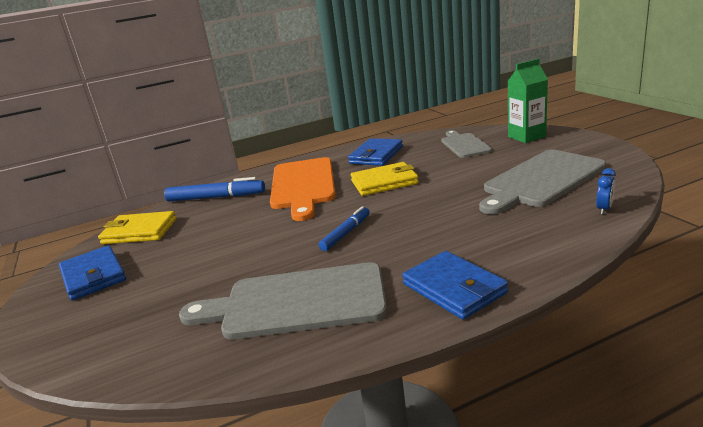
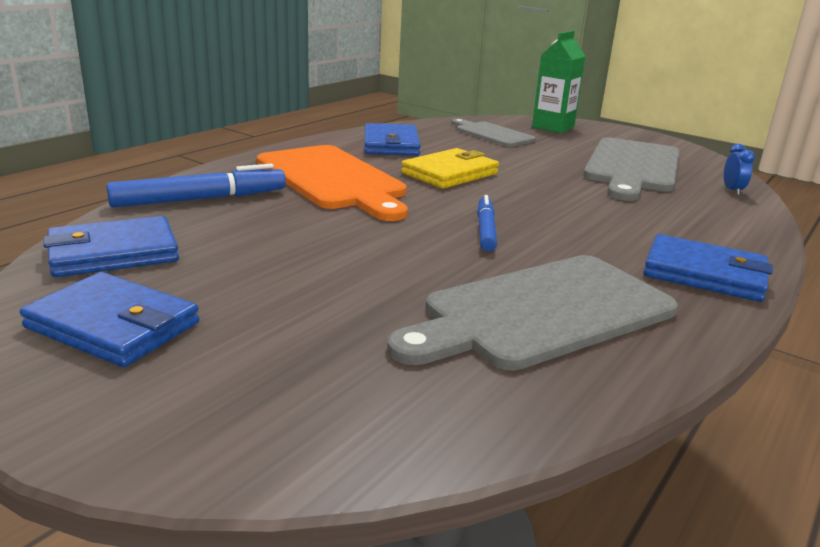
camera: 35 degrees left, 0 degrees up
yellow wallet [98,211,176,244] -> blue wallet [43,216,179,277]

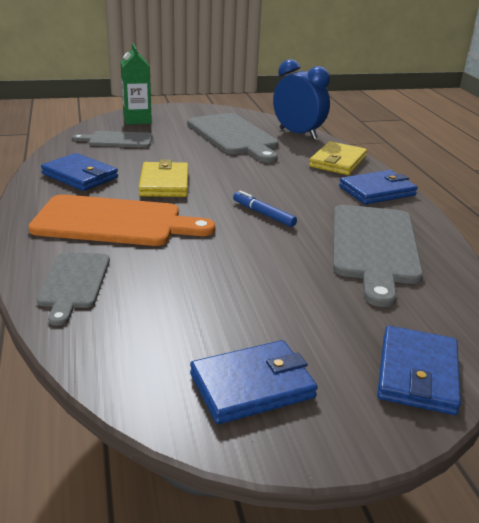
camera: 50 degrees left, 5 degrees up
blue wallet [43,216,179,277] -> blue wallet moved to [377,326,461,415]
blue marker [106,164,286,208] -> grey cutting board [37,252,110,326]
blue clock [724,144,755,195] -> blue clock [273,59,330,139], size x2.44
none -> yellow wallet [309,141,367,175]

